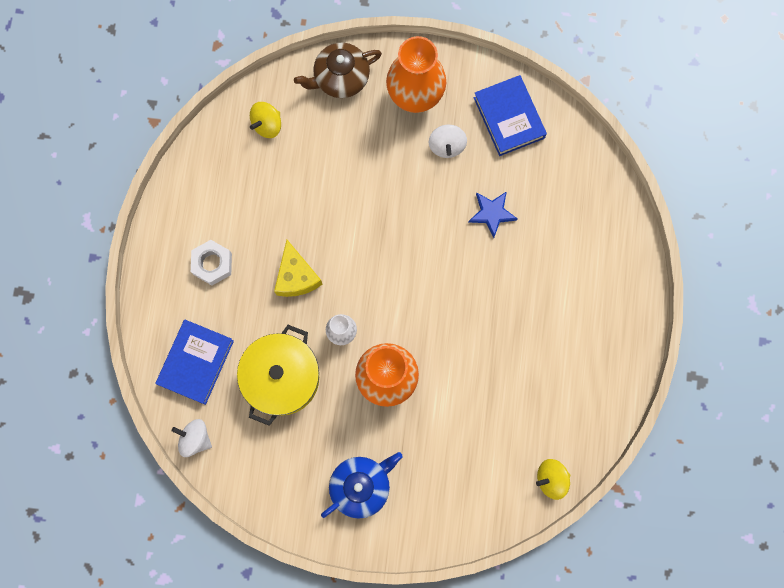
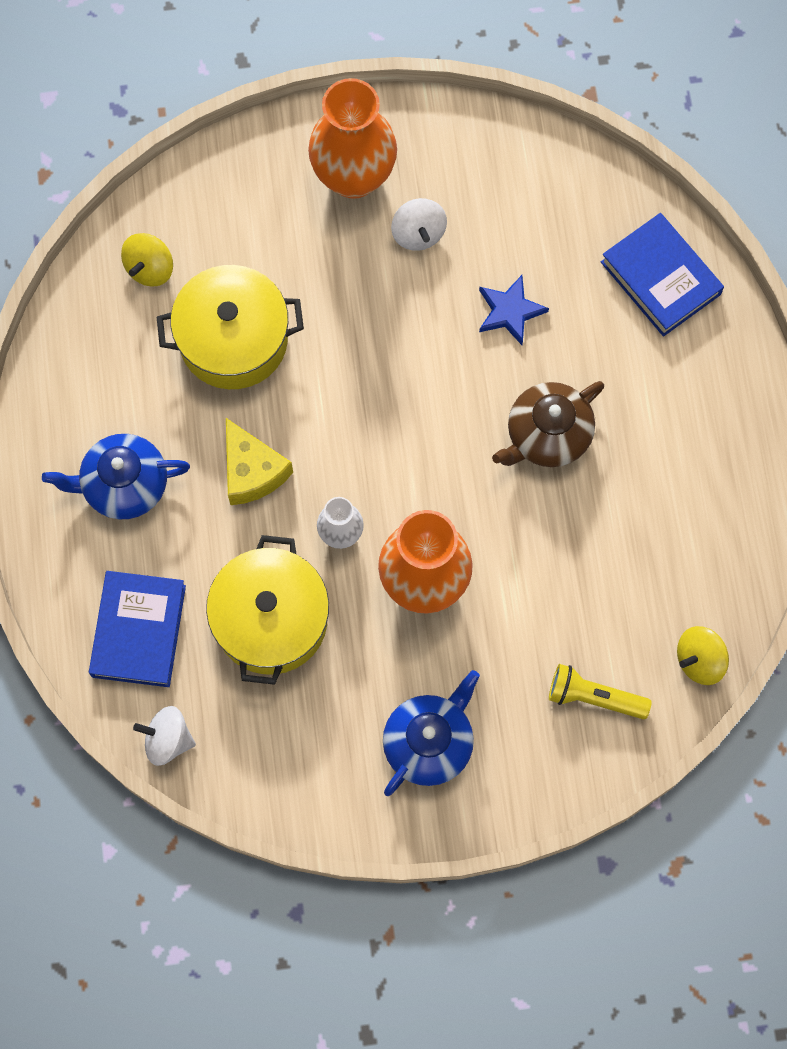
camera: 15 degrees left, 5 degrees down
white nut [191,240,232,285] -> blue teapot [42,434,190,519]
brown teapot [294,43,382,98] -> brown teapot moved to [492,381,604,467]
blue book [474,75,547,156] -> blue book moved to [601,213,724,337]
none -> yellow pot [157,265,304,389]
none -> yellow flashlight [549,664,652,719]

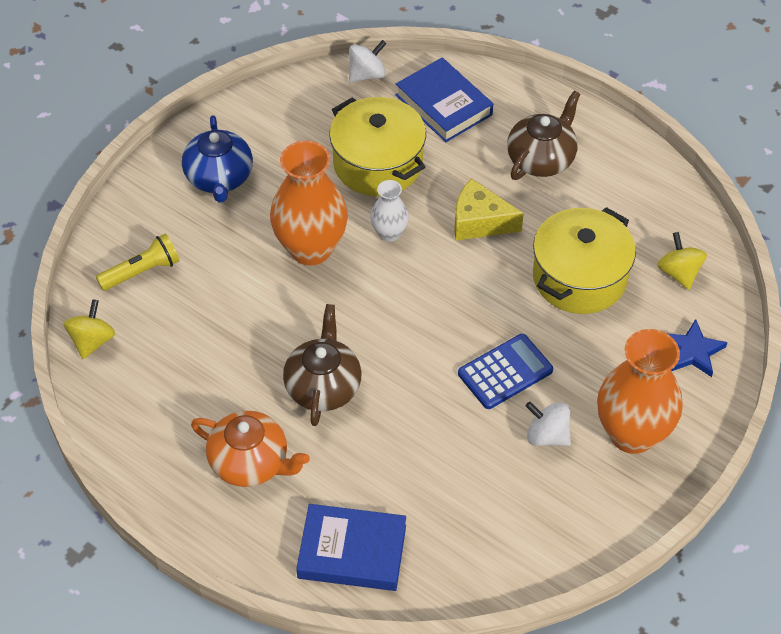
camera: 135 degrees right, 20 degrees down
blue teapot [42,434,190,519] -> brown teapot [507,91,580,180]
blue star [479,275,549,345] -> blue star moved to [666,319,728,377]
none -> orange teapot [191,411,310,487]
none -> blue calculator [458,334,553,409]

